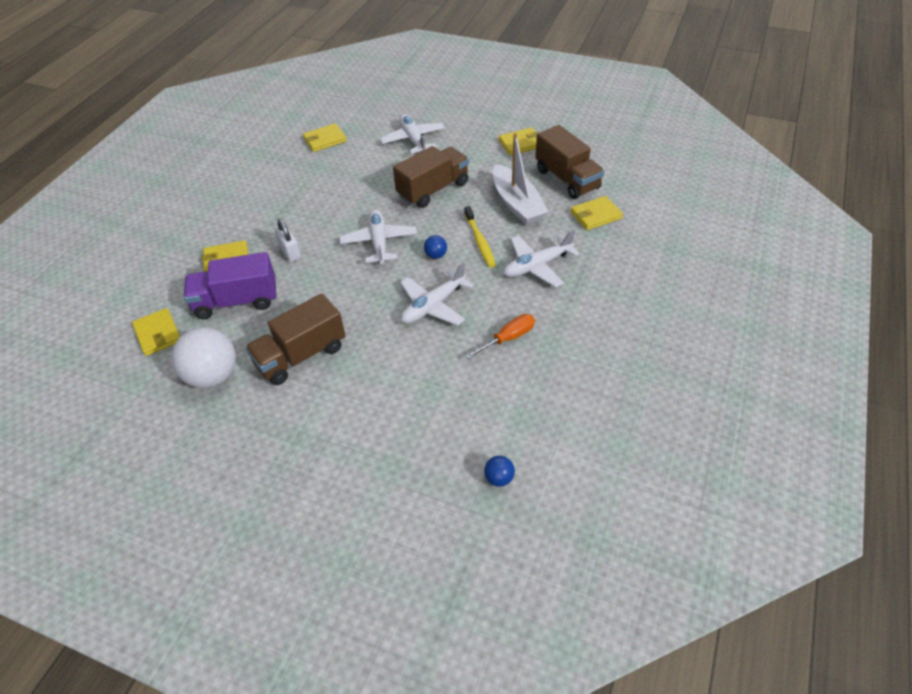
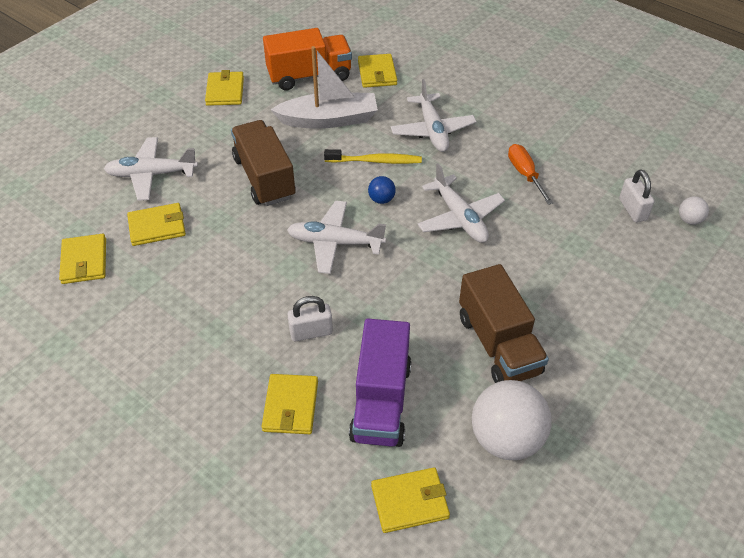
camera: 75 degrees left, 0 degrees up
blue ball [484,456,515,487] -> white ball [679,196,709,225]
brown truck [535,125,604,199] -> orange truck [263,28,352,90]
none -> yellow wallet [127,203,186,246]
none -> white padlock [619,170,654,222]

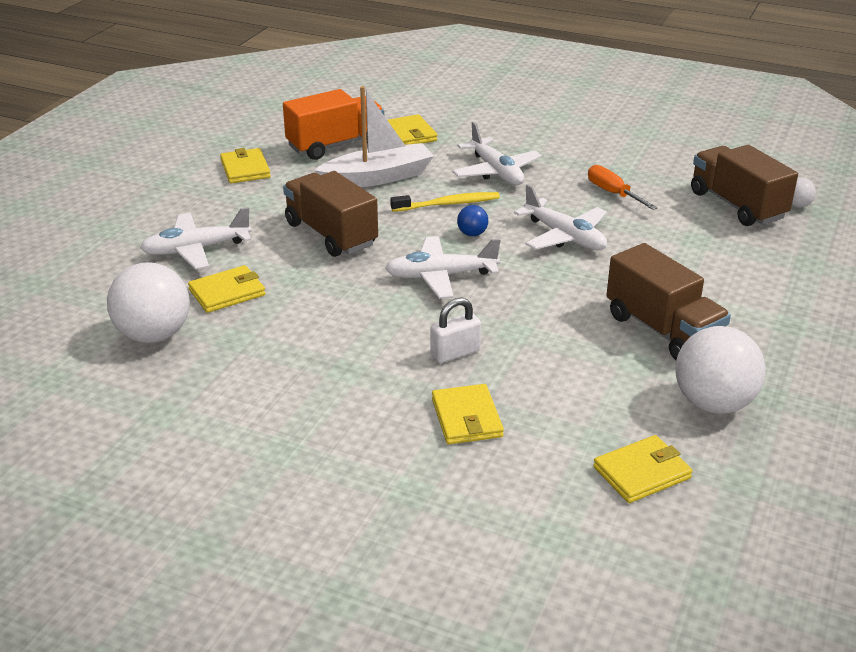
camera: 15 degrees left, 15 degrees down
yellow wallet [59,234,106,284] -> white ball [107,262,190,343]
purple truck [349,319,412,447] -> none
white padlock [619,170,654,222] -> brown truck [691,145,798,226]

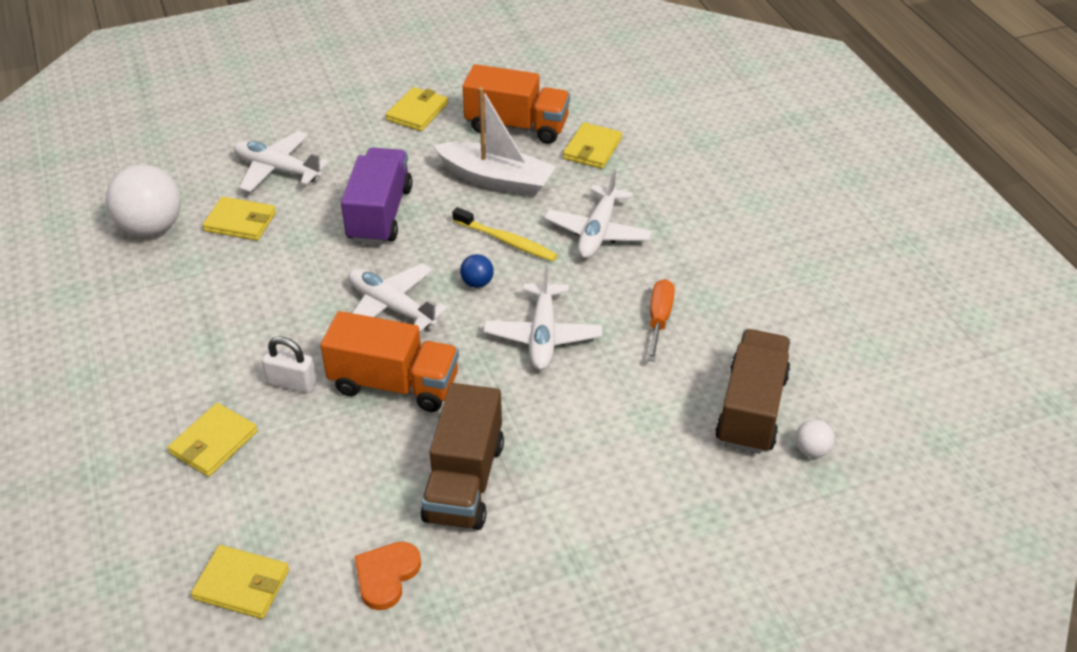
camera: 45 degrees right, 10 degrees up
brown truck [283,171,378,257] -> purple truck [341,148,413,245]
white ball [676,326,766,413] -> orange heart [354,542,421,610]
none -> orange truck [320,311,459,412]

